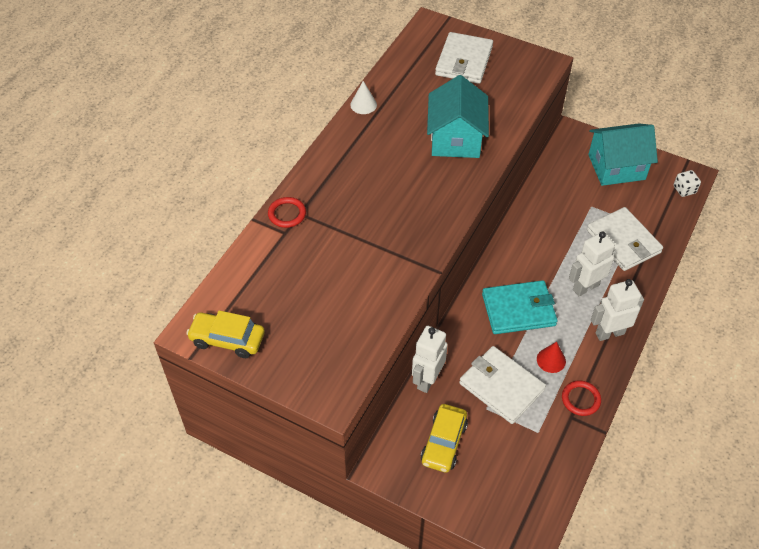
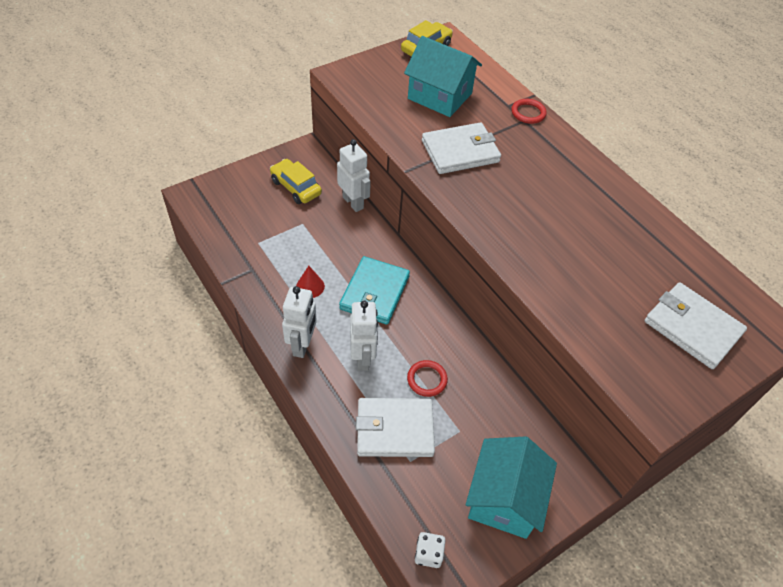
camera: 115 degrees right, 0 degrees up
white cone [350,81,377,114] -> none
turquoise house [427,75,489,158] -> turquoise house moved to [404,36,482,117]
white wallet [459,346,546,424] -> white wallet moved to [422,122,501,174]
red ring [562,381,601,416] -> red ring moved to [407,360,448,397]

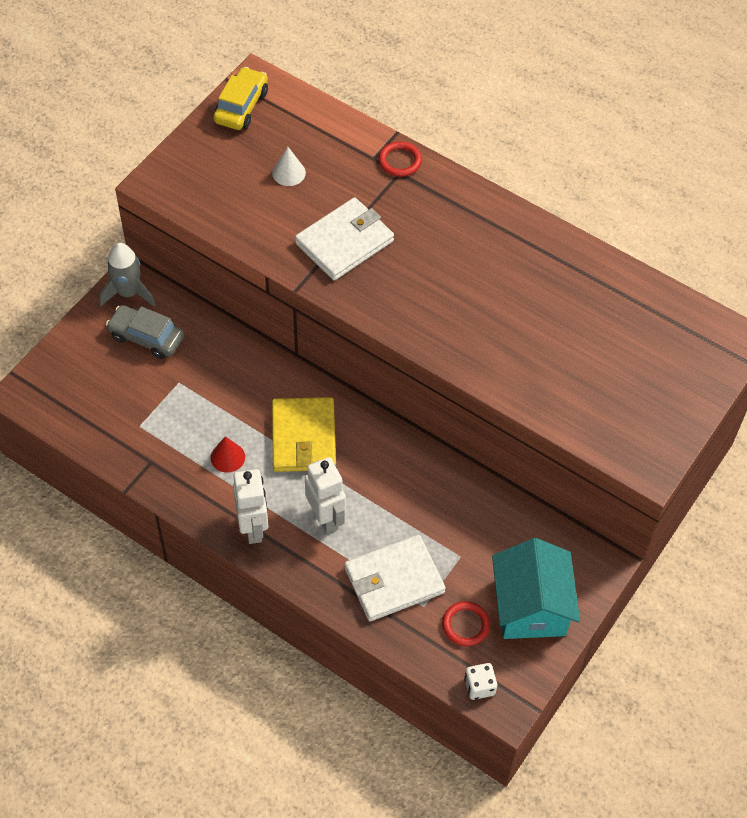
camera: 20 degrees left, 5 degrees up
yellow car [270,159,322,204] -> grey car [106,305,184,359]
white robot [337,139,371,212] -> none
turquoise wallet [339,256,410,324] -> yellow wallet [272,397,336,472]
turquoise house [404,36,482,117] -> white cone [272,147,306,186]
red ring [407,360,448,397] -> red ring moved to [442,601,490,646]
white wallet [645,282,747,369] -> none
none -> grey rocket [99,243,156,307]

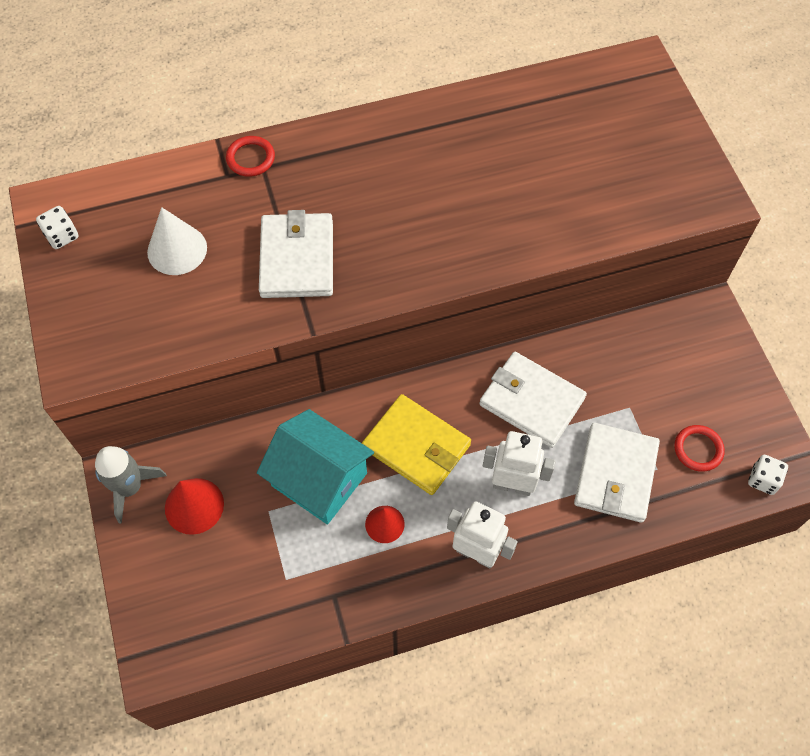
camera: 50 degrees left, 5 degrees up
grey car [106,305,184,359] -> red cone [165,478,224,535]
yellow car [213,67,268,130] -> white dice [36,206,79,249]
white cone [272,147,306,186] -> white cone [147,207,207,275], size x1.51
turquoise house [492,538,580,639] -> turquoise house moved to [257,409,374,525]
none -> white wallet [479,352,587,448]

